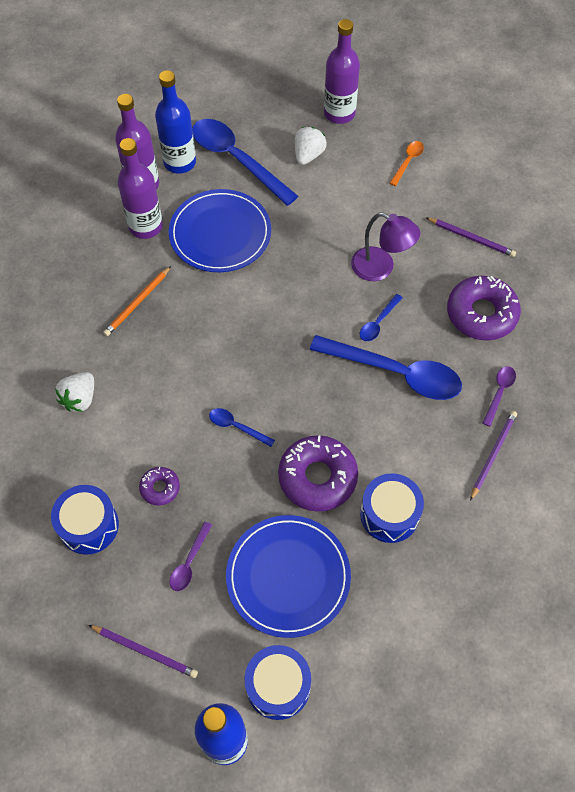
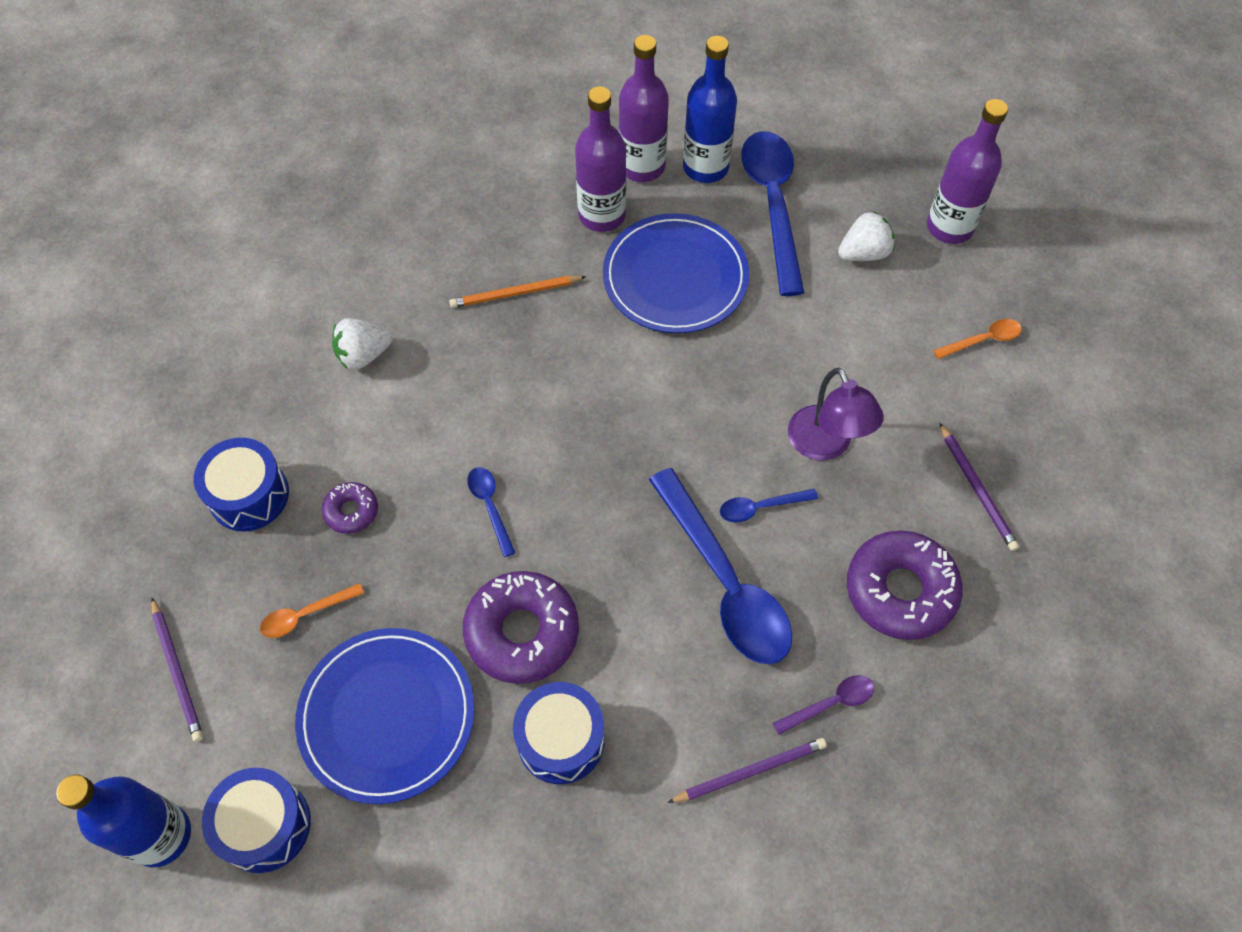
camera: 40 degrees right, 0 degrees up
purple spoon [170,522,212,591] -> orange spoon [260,583,364,638]

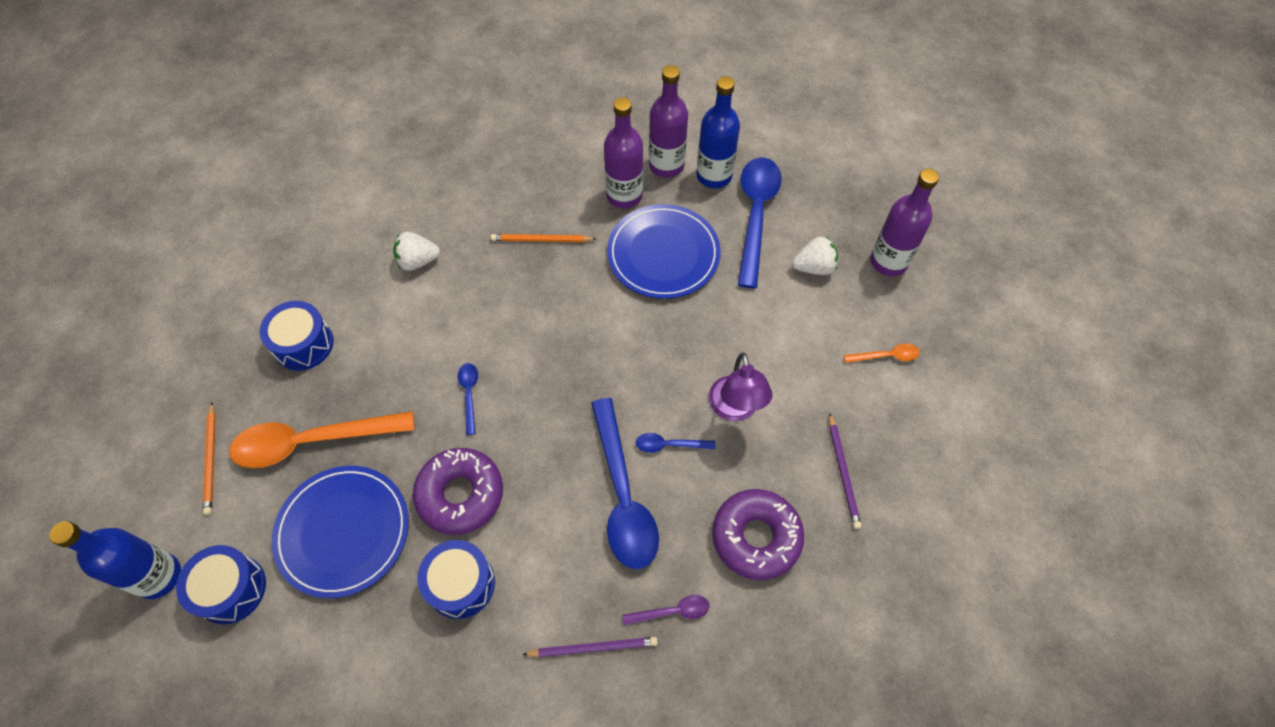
camera: 15 degrees right, 0 degrees up
purple pencil [151,598,203,742] -> orange pencil [203,402,216,515]
orange spoon [260,583,364,638] -> orange spoon [229,411,415,468], size x2.24
purple donut [322,482,378,534] -> none

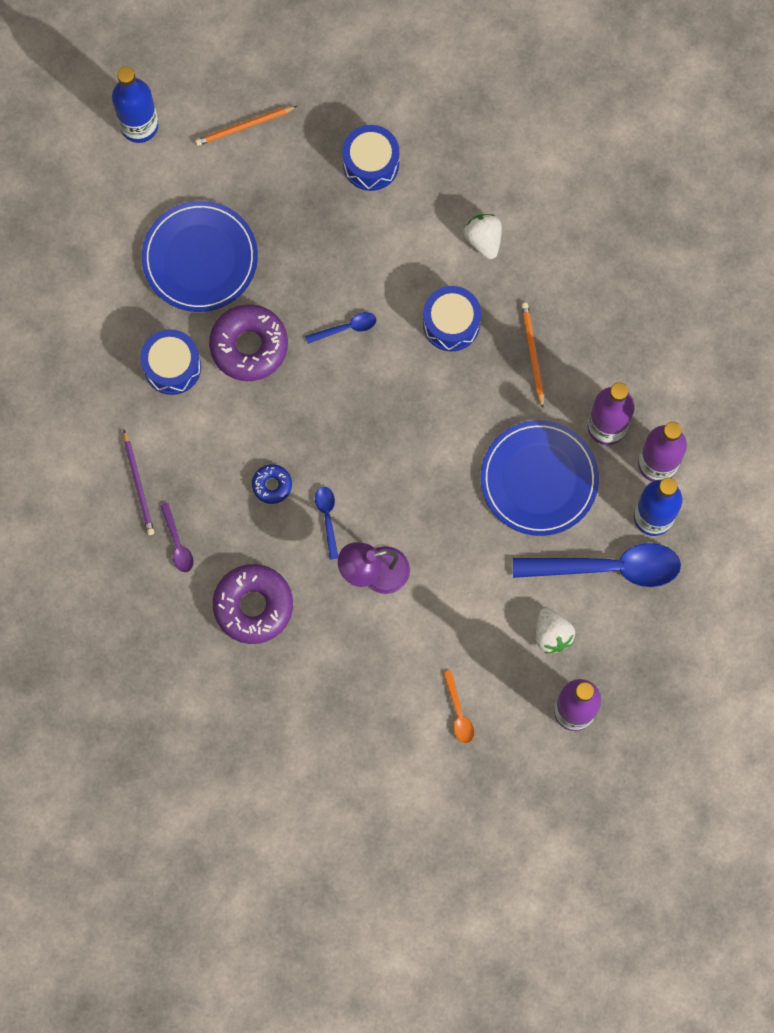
camera: 80 degrees right, 15 degrees up
blue drum [176,545,266,625] -> blue drum moved to [423,286,481,351]
orange spoon [229,411,415,468] -> none
blue spoon [591,398,659,569] -> blue donut [252,464,292,504]
purple pencil [829,413,861,529] -> none

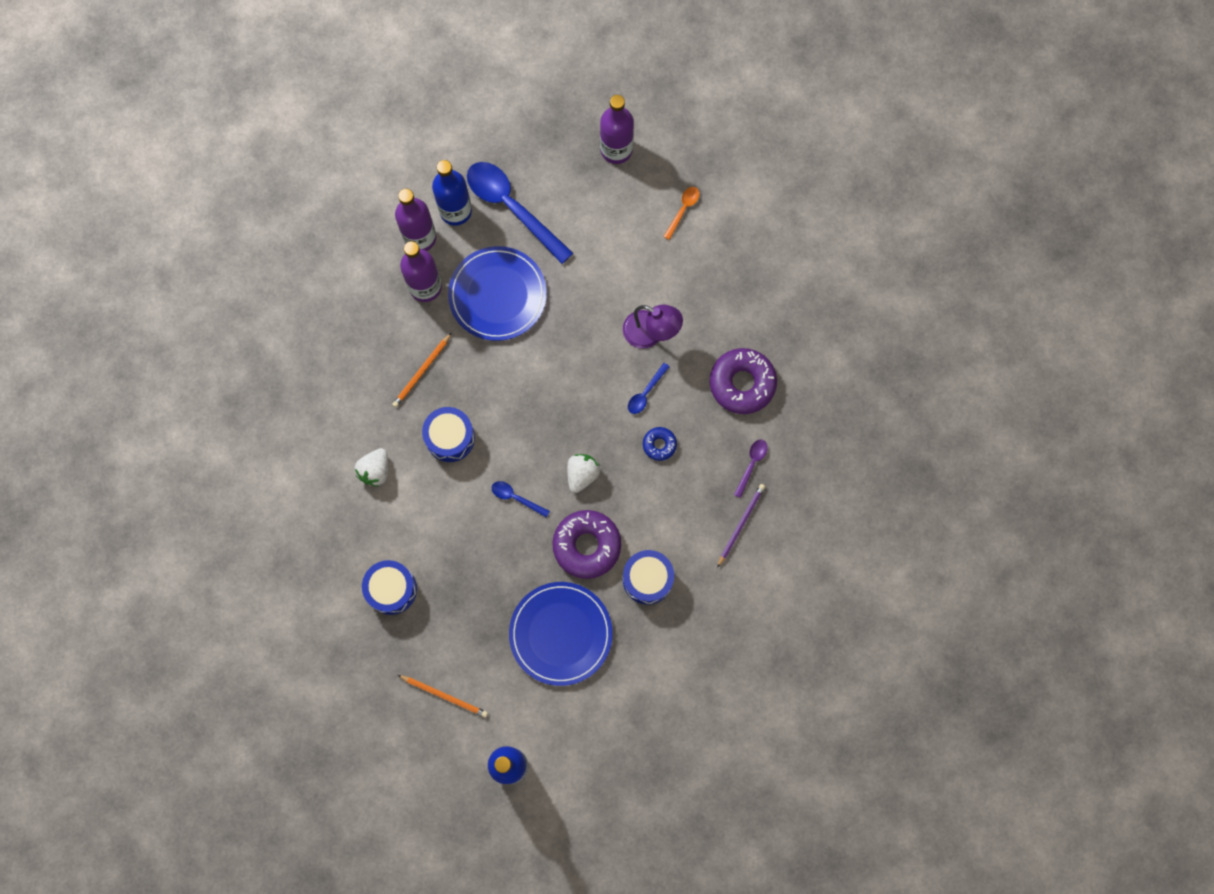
camera: 135 degrees left, 0 degrees up
white strawberry [536,608,575,653] -> white strawberry moved to [567,454,600,493]

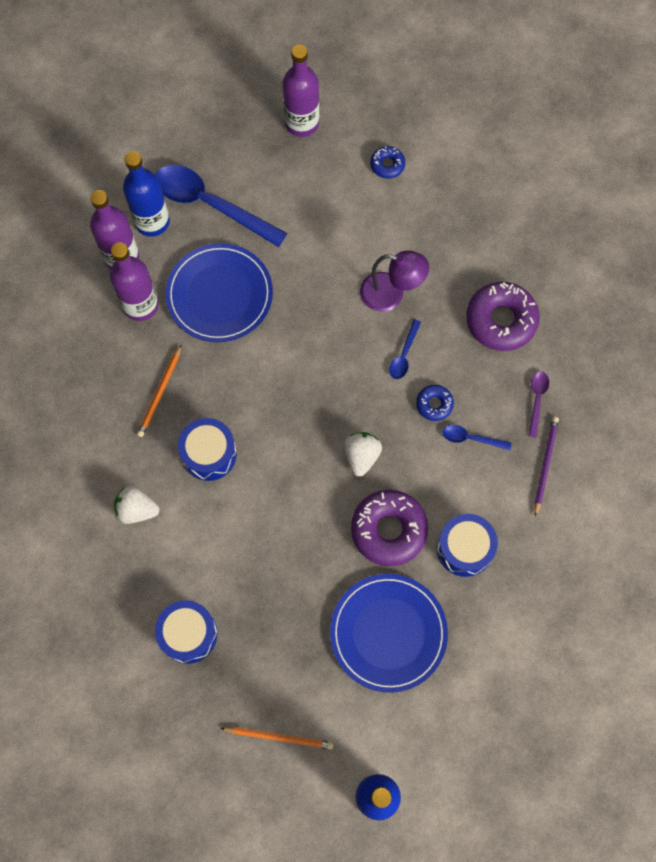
camera: 15 degrees left, 5 degrees down
white strawberry [355,448,388,487] -> white strawberry turned 90 degrees clockwise [114,486,159,524]
blue spoon [491,481,550,518] -> blue spoon moved to [443,425,511,450]
orange spoon [663,187,700,240] -> blue donut [370,146,405,179]

